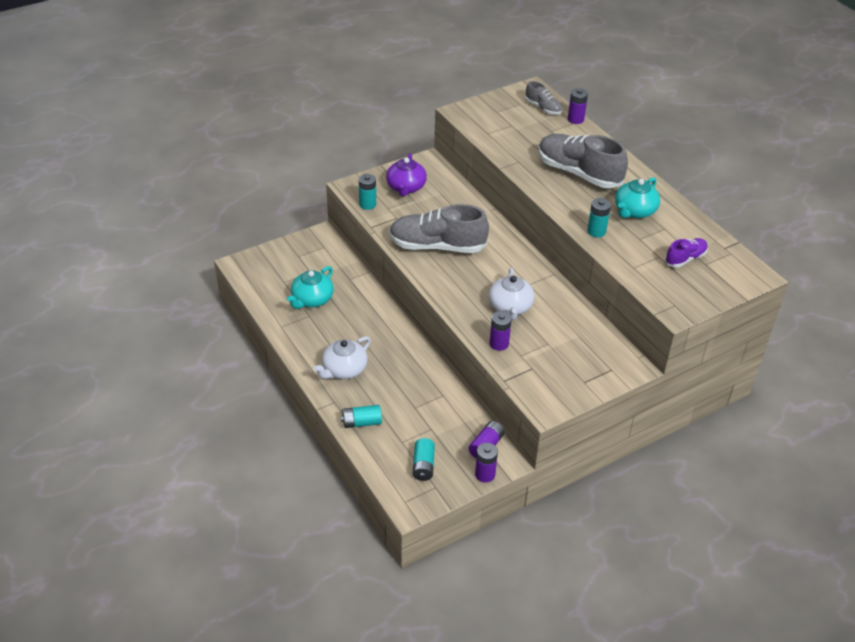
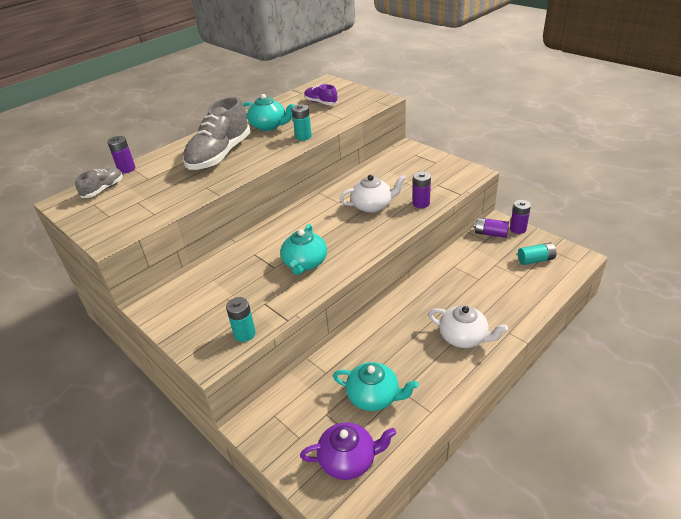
camera: 100 degrees left, 5 degrees down
turquoise battery [341,405,382,428] -> none
purple teapot [386,153,427,196] -> purple teapot moved to [300,422,396,480]
grey shoe [389,204,489,253] -> turquoise teapot [280,224,327,275]

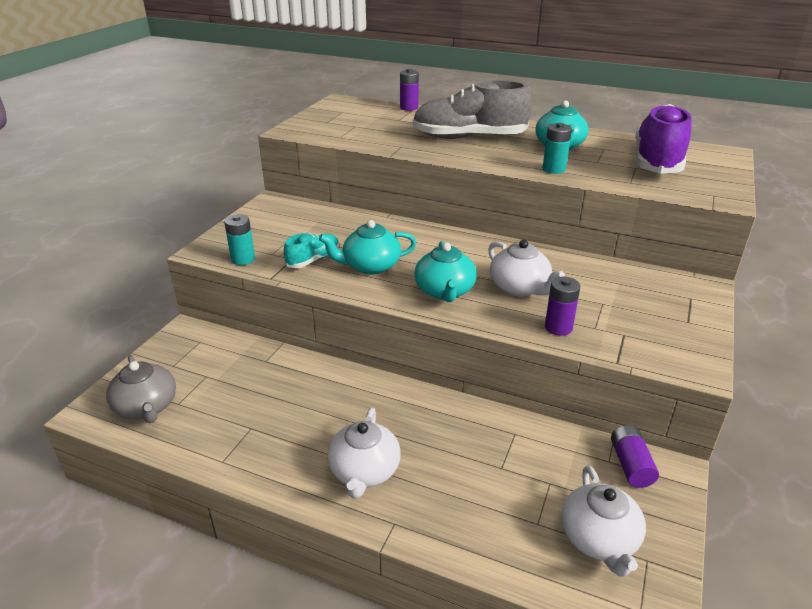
camera: 65 degrees right, 5 degrees down
grey shoe [75,168,123,198] -> none
purple teapot [300,422,396,480] -> grey teapot [106,355,176,423]
purple shoe [304,84,338,105] -> purple shoe [635,104,692,174], size x2.00
turquoise teapot [333,362,418,411] -> turquoise teapot moved to [414,241,477,302]
purple battery [510,200,531,234] -> none
turquoise battery [518,243,557,265] -> white teapot [561,466,646,577]
none -> turquoise shoe [284,233,339,268]

